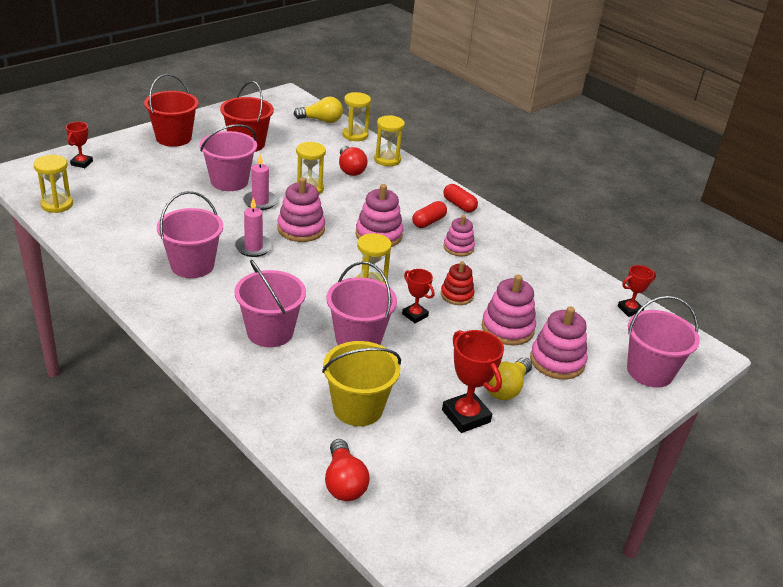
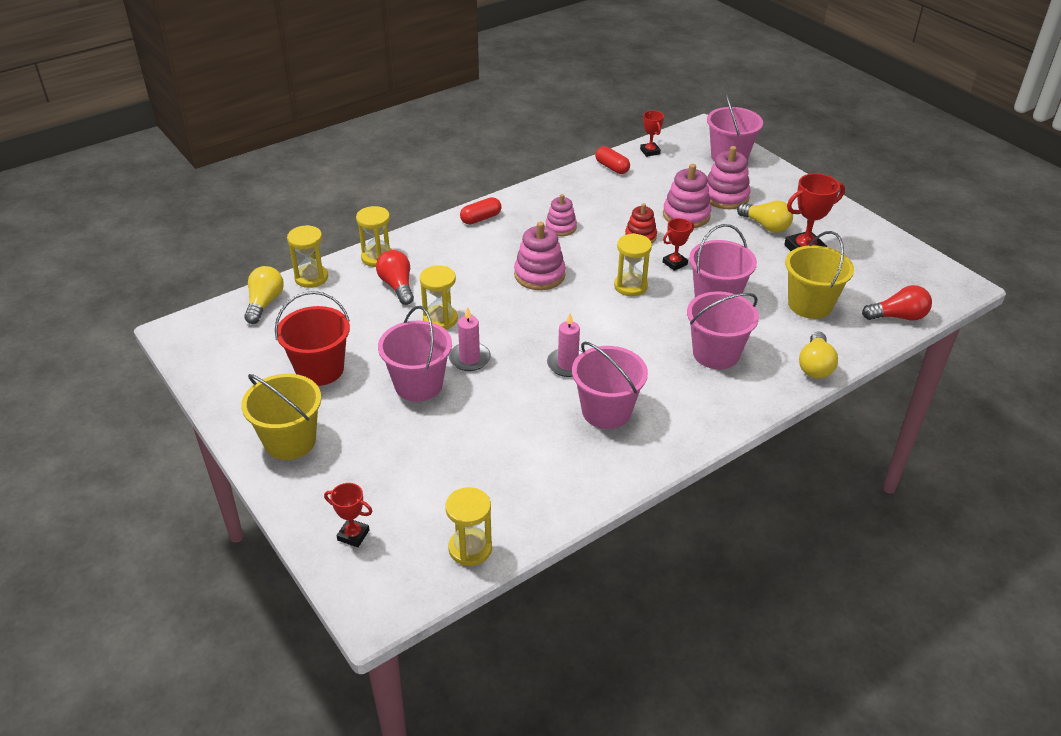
camera: 80 degrees left, 5 degrees up
red bucket [144,74,199,147] -> yellow bucket [241,374,321,460]
pink stacking toy [277,177,325,242] -> none
red light bulb [339,146,368,176] -> red light bulb turned 105 degrees counterclockwise [376,250,414,305]
red capsule [412,201,447,228] -> red capsule moved to [595,146,630,174]
none -> yellow light bulb [799,331,838,379]

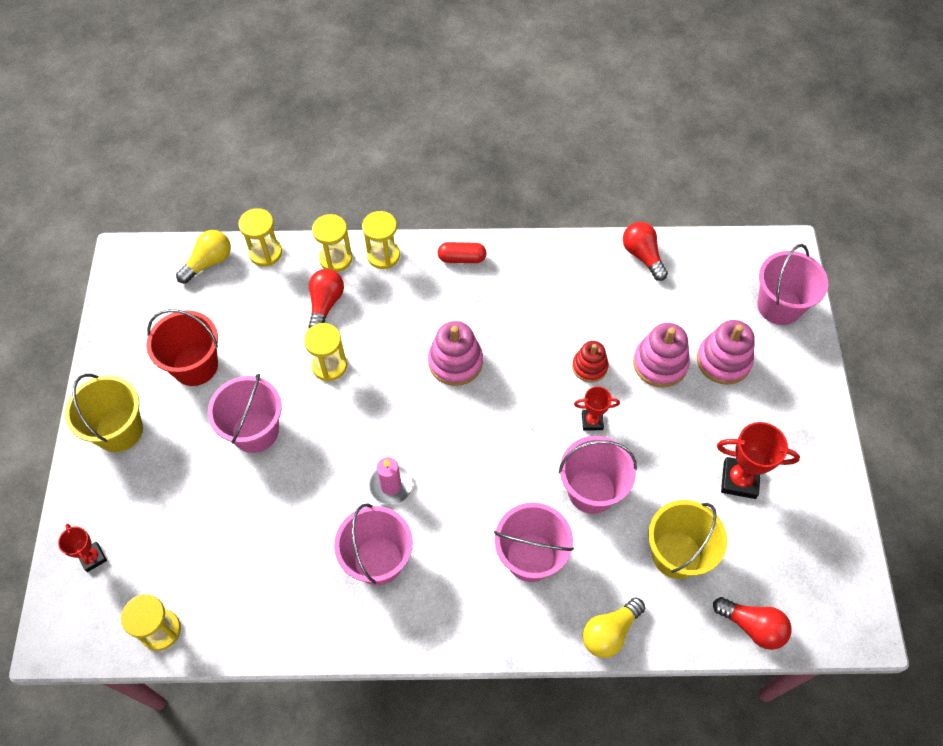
camera: 35 degrees right, 20 degrees up
pink candle [449,307,491,371] -> none
pink stacking toy [546,194,577,236] -> none
red capsule [595,146,630,174] -> red light bulb [623,222,668,281]
yellow hourglass [614,233,652,296] -> yellow hourglass moved to [362,211,400,269]
red trophy [640,111,664,157] -> none
yellow light bulb [737,200,793,233] -> none

